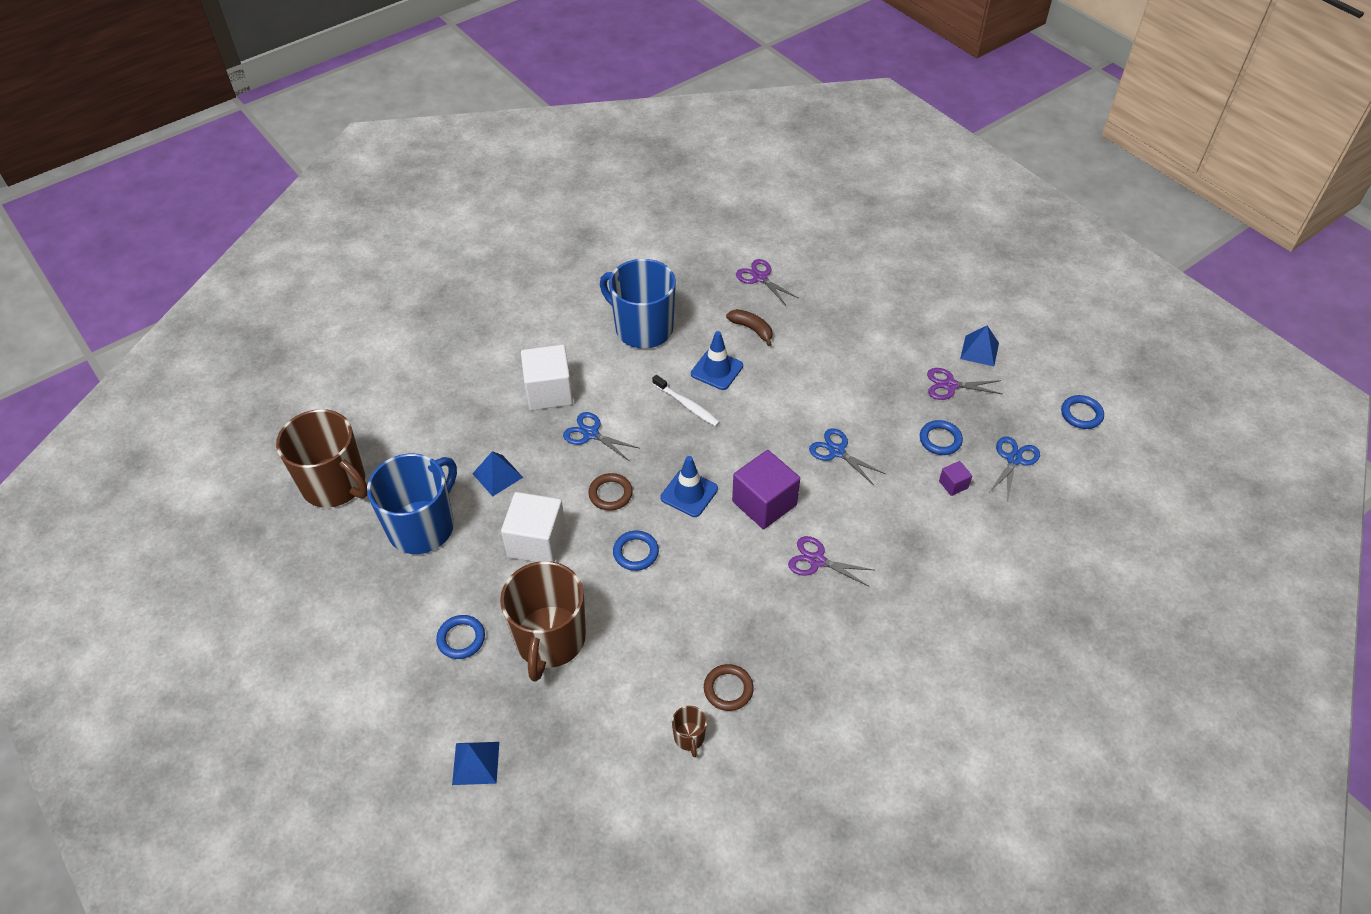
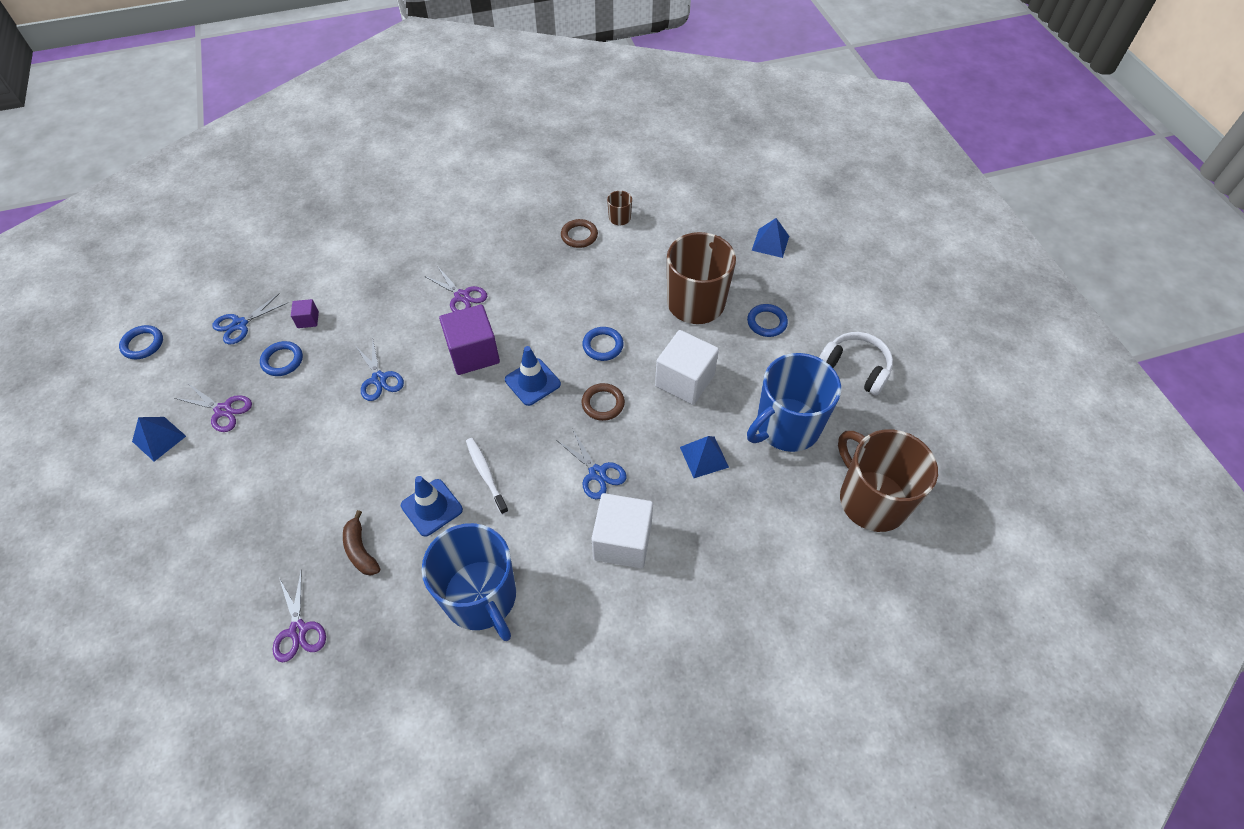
camera: 160 degrees left, 5 degrees up
none -> white headphones [819,332,893,396]

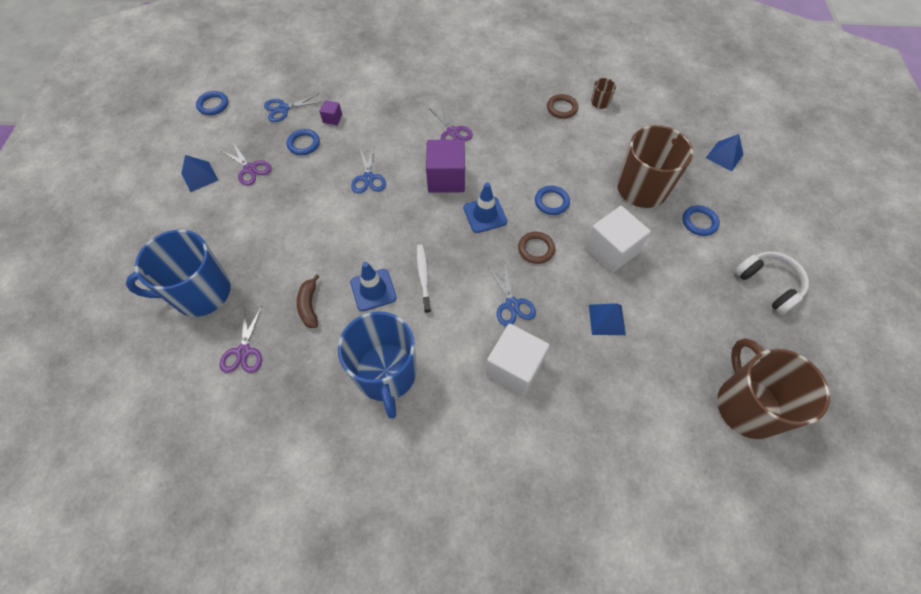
camera: 20 degrees right, 5 degrees up
blue mug [747,353,841,452] -> blue mug moved to [126,230,231,317]

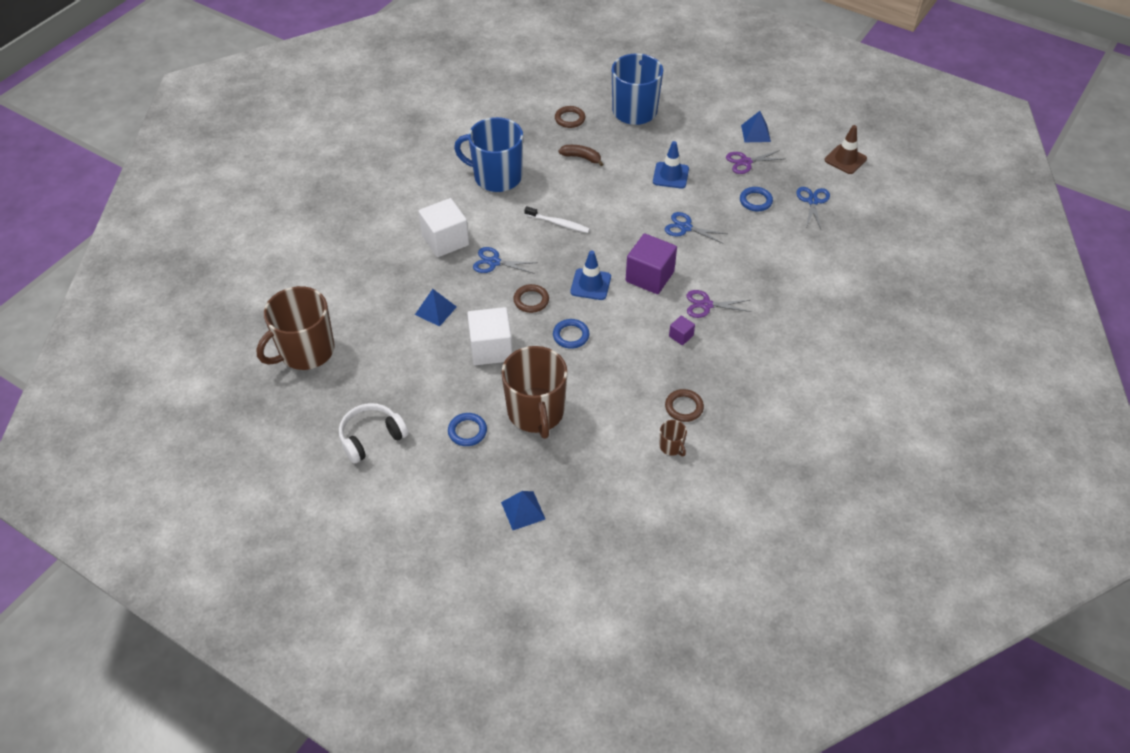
camera: 120 degrees right, 10 degrees down
blue ring [196,91,228,115] -> brown traffic cone [825,125,867,174]
purple scissors [220,306,262,373] -> brown ring [555,106,585,128]
purple cube [319,100,342,125] -> purple cube moved to [669,315,695,345]
blue traffic cone [350,262,397,312] -> blue traffic cone moved to [653,141,689,188]
brown mug [717,338,830,439] -> brown mug turned 120 degrees clockwise [256,286,335,370]
white headphones [735,252,809,315] -> white headphones turned 150 degrees clockwise [339,403,409,464]

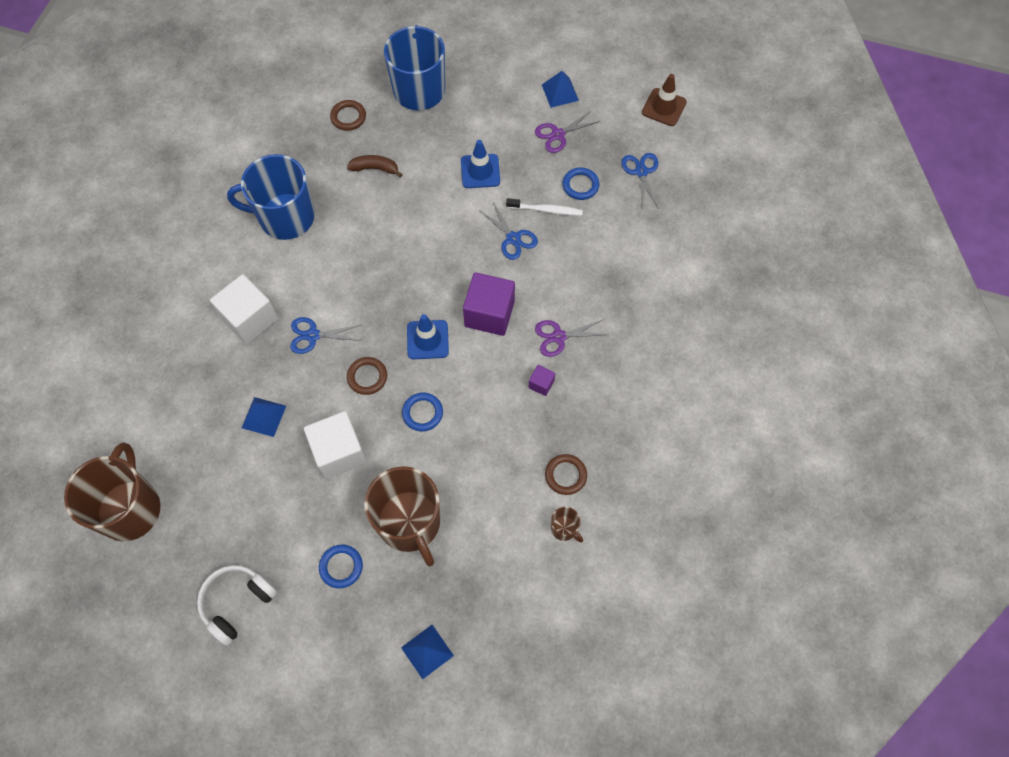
camera: 15 degrees left, 15 degrees up
brown mug [256,286,335,370] -> brown mug turned 150 degrees clockwise [64,443,161,541]
white toothbrush [524,206,590,233] -> white toothbrush moved to [506,198,583,216]
blue scissors [665,212,727,243] -> blue scissors turned 135 degrees counterclockwise [480,202,538,260]

